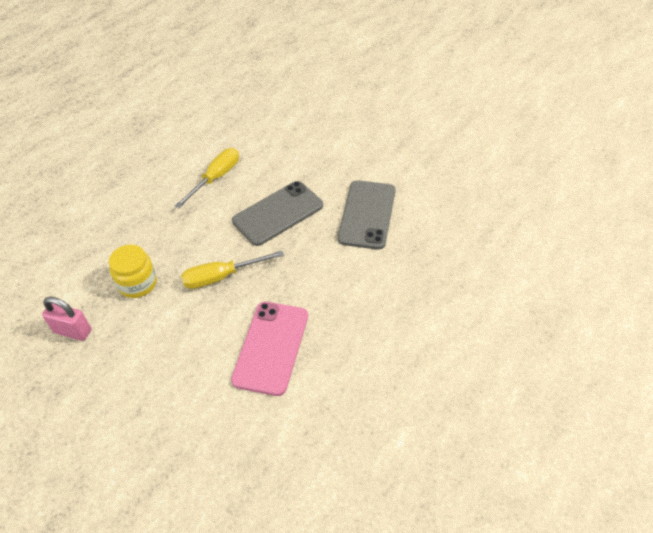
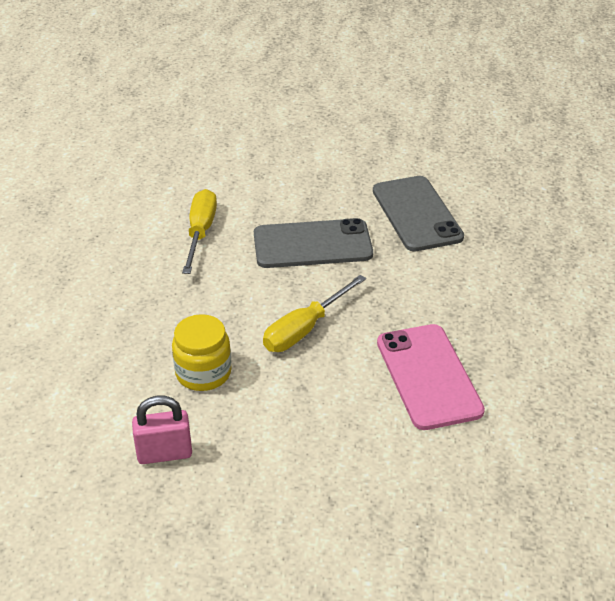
camera: 30 degrees left, 10 degrees down
grey phone [232,181,323,246] -> grey phone turned 60 degrees clockwise [254,218,373,268]

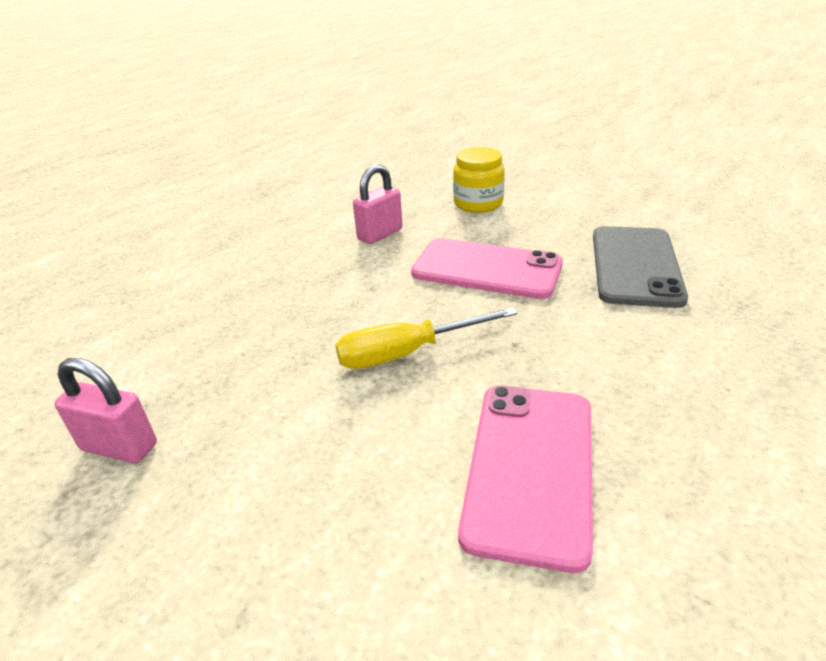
camera: 30 degrees right, 5 degrees down
yellow jar [172,314,232,391] -> yellow jar moved to [453,147,505,213]
yellow screwdriver [182,189,217,274] -> pink padlock [353,164,402,244]
grey phone [254,218,373,268] -> pink phone [411,238,563,299]

